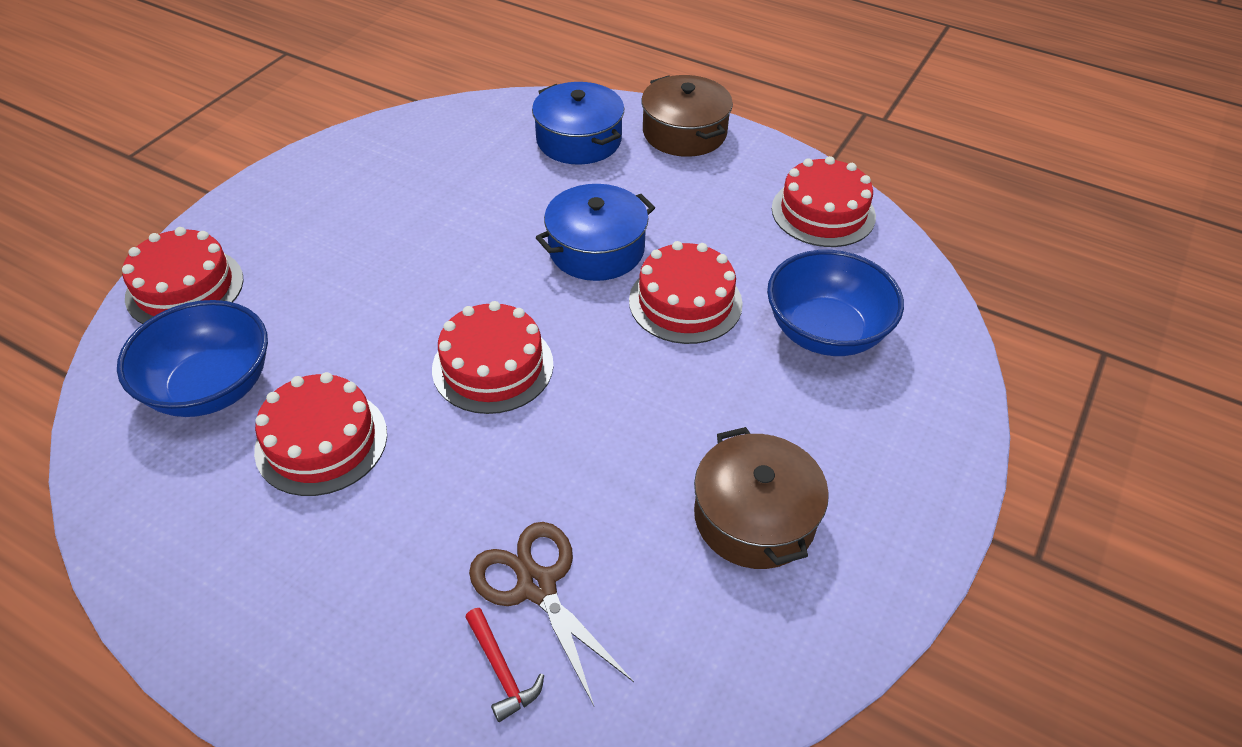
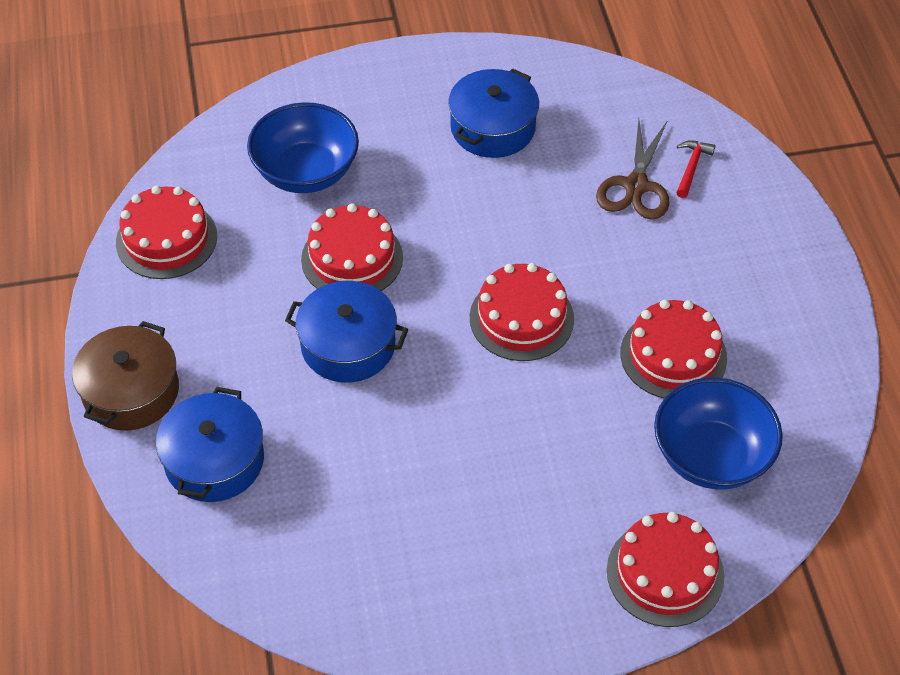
camera: 130 degrees left, 5 degrees up
brown pot [694,427,829,569] -> blue pot [448,68,539,158]

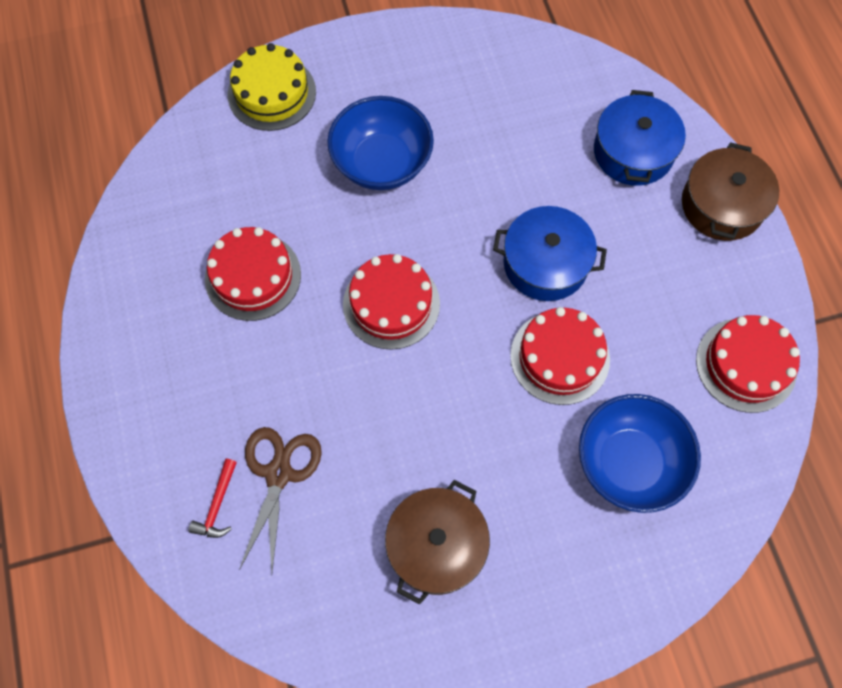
camera: 175 degrees right, 15 degrees up
blue pot [448,68,539,158] -> brown pot [385,480,490,605]
red cake [607,512,724,627] -> yellow cake [228,43,316,131]
blue bowl [654,378,783,489] -> blue bowl moved to [327,96,434,190]

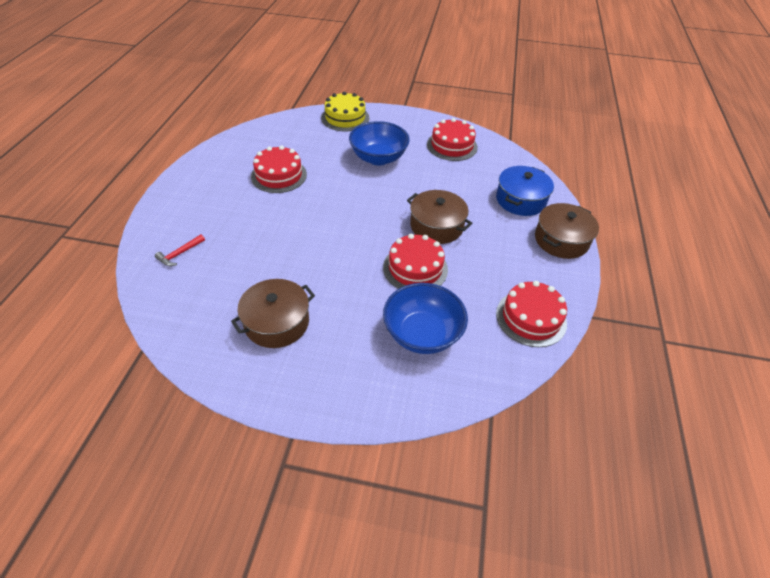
camera: 25 degrees right, 20 degrees down
brown scissors [239,427,322,572] -> none
red cake [343,254,440,350] -> red cake moved to [427,118,478,161]
blue pot [493,206,607,301] -> brown pot [407,190,472,244]

